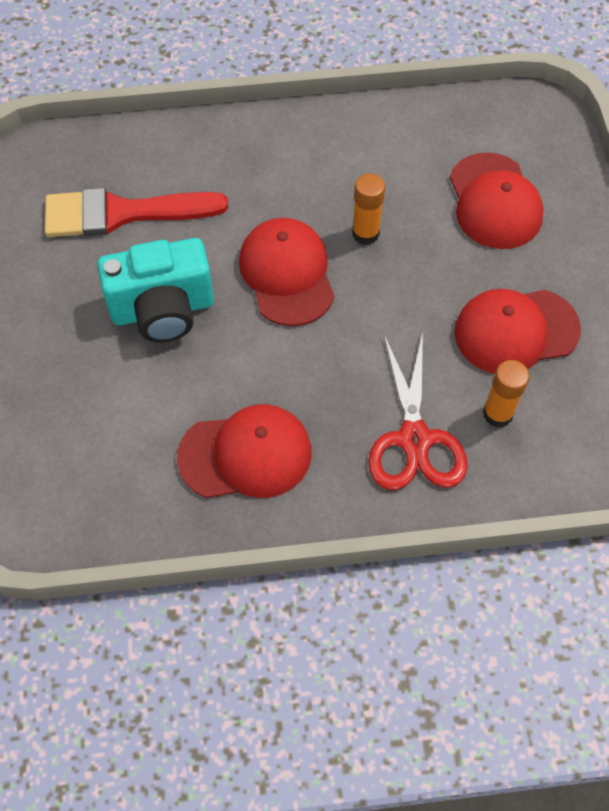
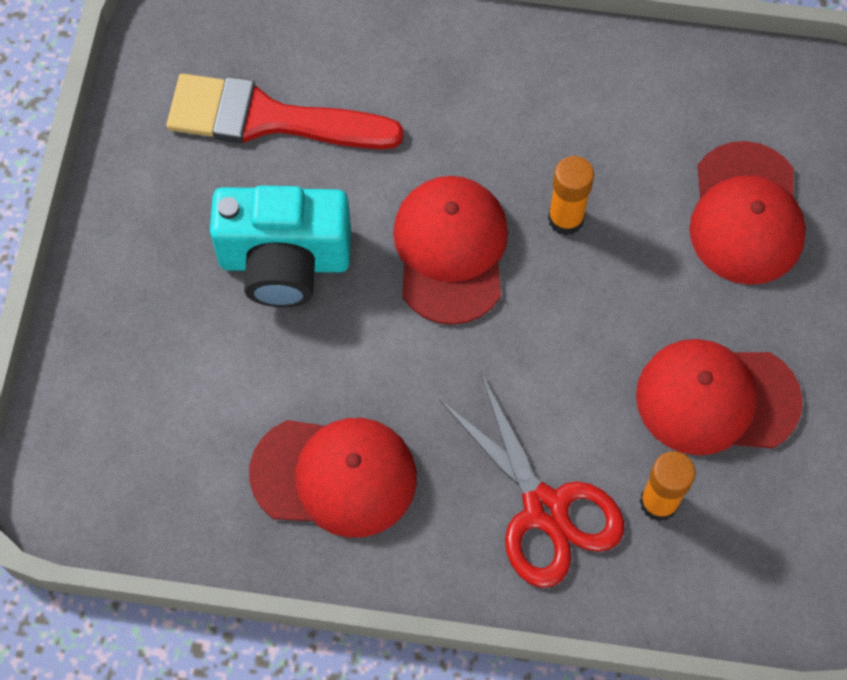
camera: 15 degrees right, 5 degrees up
red scissors [368,333,468,490] -> red scissors turned 45 degrees counterclockwise [439,373,625,588]

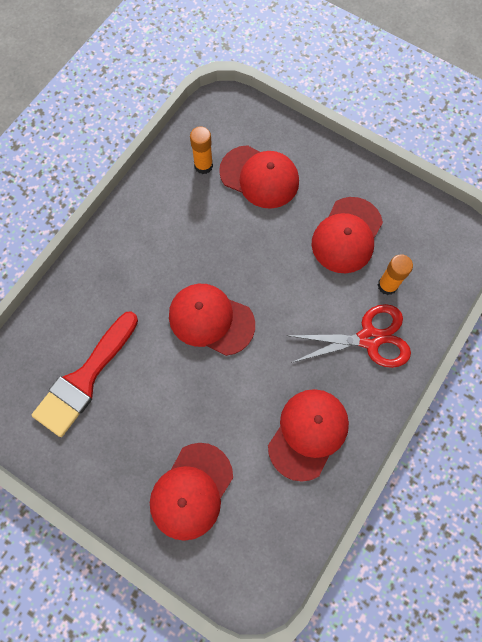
camera: 65 degrees left, 5 degrees up
turquoise camera [210,186,351,307] -> none
orange glue stick [548,156,594,236] -> orange glue stick moved to [190,126,213,174]
none -> red cap [150,443,233,541]

